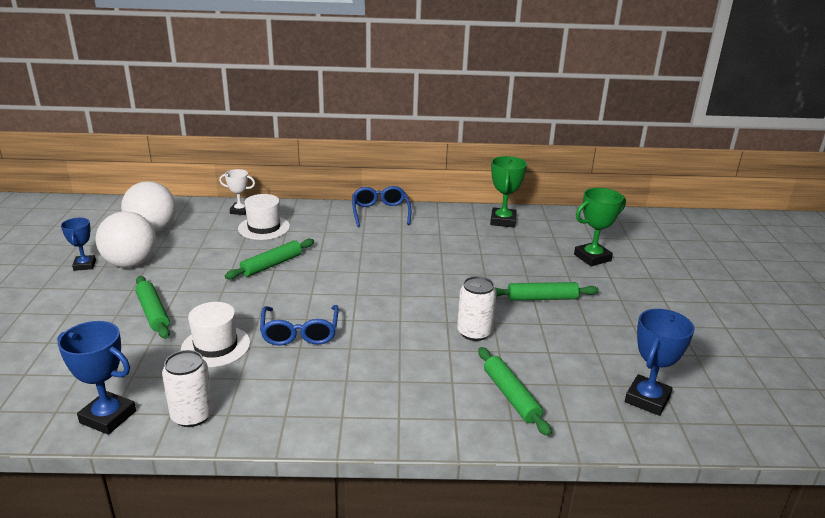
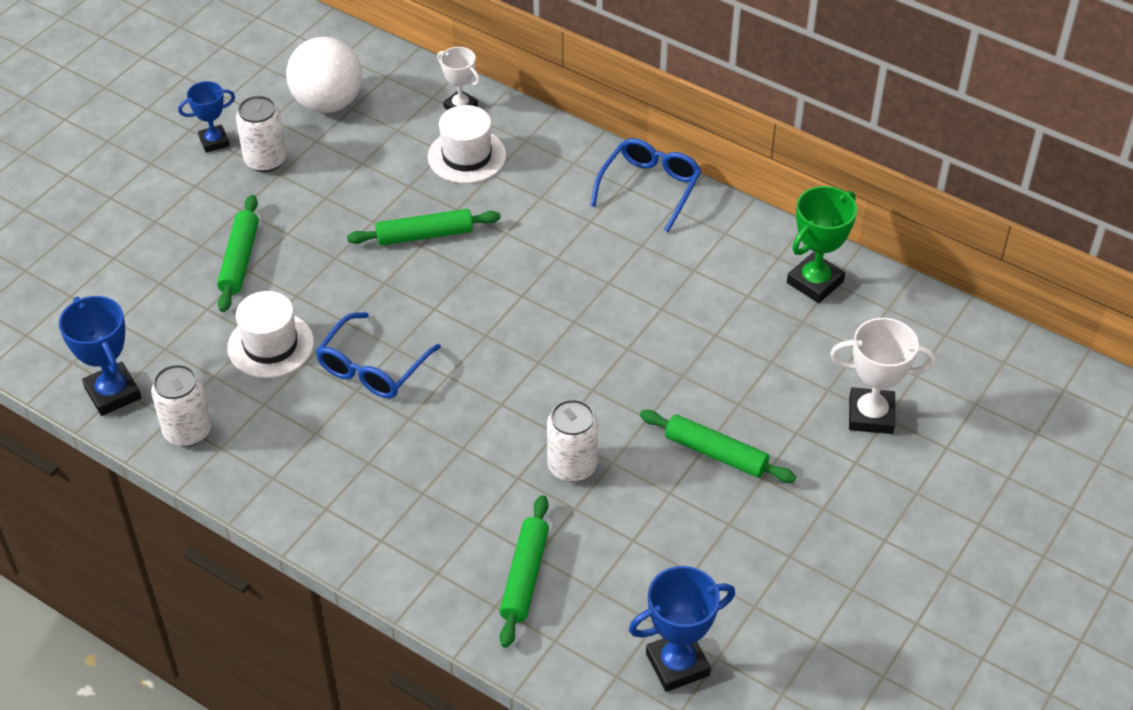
camera: 35 degrees right, 20 degrees up
blue trophy [61,218,96,271] -> blue trophy turned 45 degrees clockwise [178,81,235,153]
white ball [95,211,156,268] -> white can [236,96,287,172]
green trophy [574,188,626,266] -> white trophy [830,318,935,434]

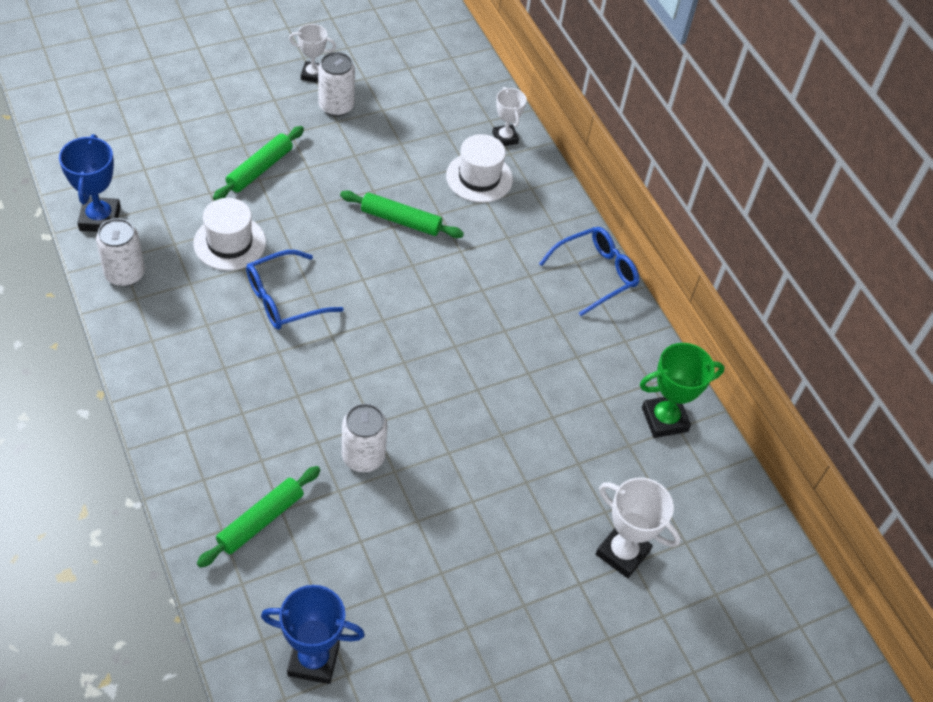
camera: 25 degrees right, 5 degrees up
blue trophy [178,81,235,153] -> white trophy [289,24,336,83]
white ball [286,37,362,113] -> none
green rolling pin [640,410,796,483] -> none

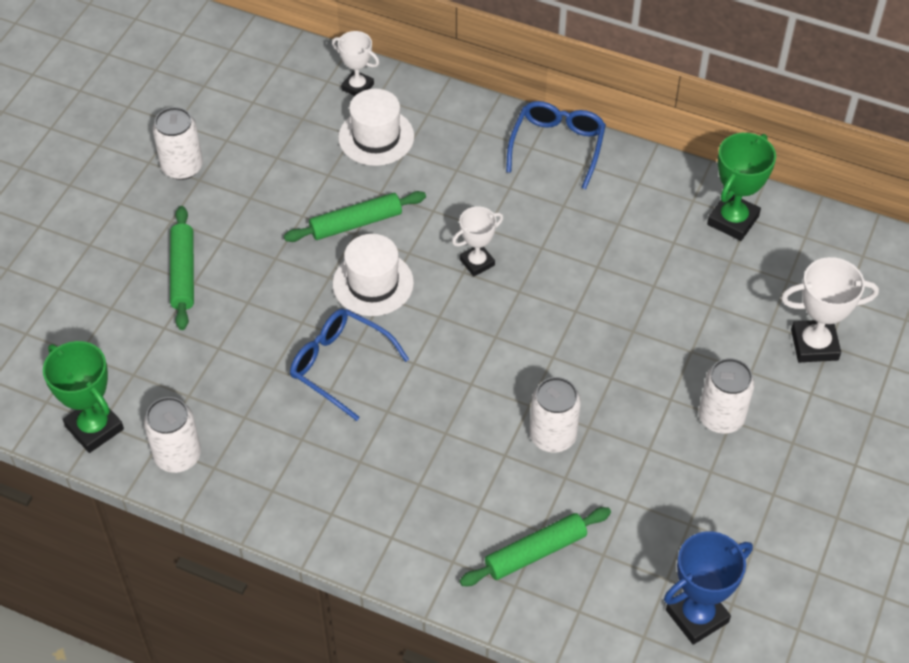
camera: 35 degrees left, 0 degrees up
blue trophy [59,134,121,232] -> green trophy [43,341,124,453]
white hat [193,198,266,271] -> white hat moved to [333,234,414,316]
green rolling pin [197,466,321,568] -> green rolling pin turned 60 degrees clockwise [459,507,611,586]
blue glasses [246,250,344,330] -> blue glasses turned 105 degrees clockwise [290,309,409,421]
white trophy [289,24,336,83] -> white trophy moved to [452,206,503,276]
none -> white can [699,358,755,434]

